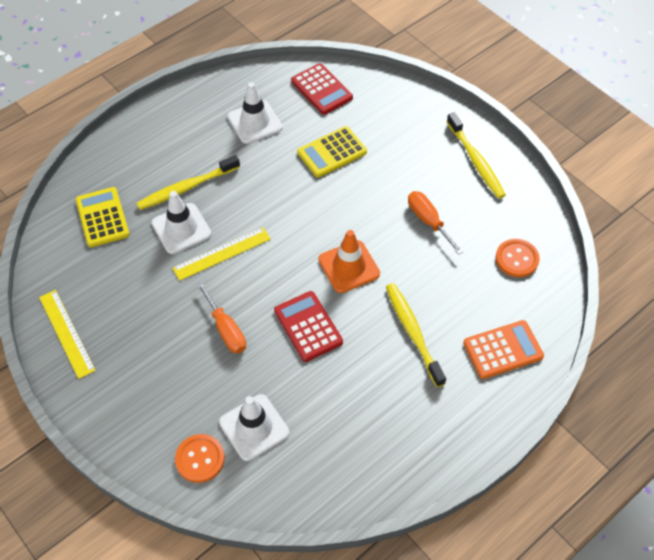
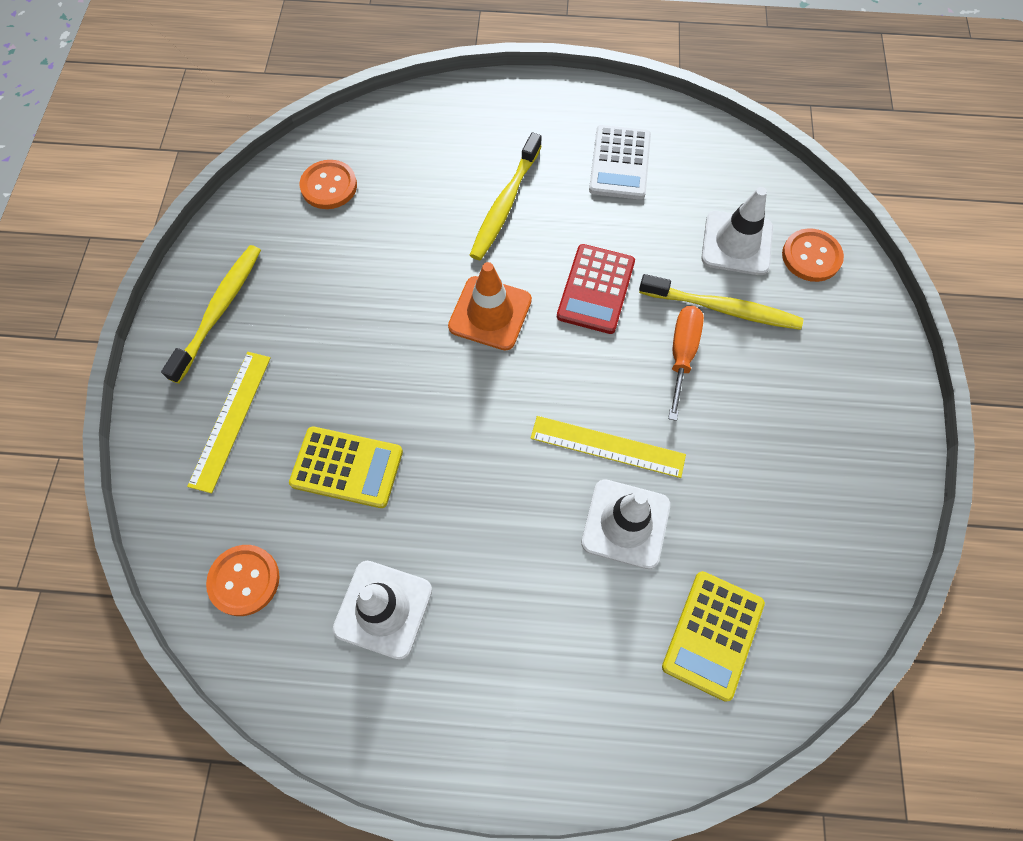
camera: 135 degrees left, 10 degrees up
yellow ruler [39,290,96,379] -> yellow ruler moved to [187,352,271,493]
yellow toothbrush [136,155,240,210] -> yellow toothbrush moved to [639,274,803,330]
red calculator [291,63,353,115] -> orange button [206,545,280,616]
orange screwdriver [408,191,463,255] -> none
orange calculator [463,320,544,379] -> none
none -> white calculator [589,125,651,200]

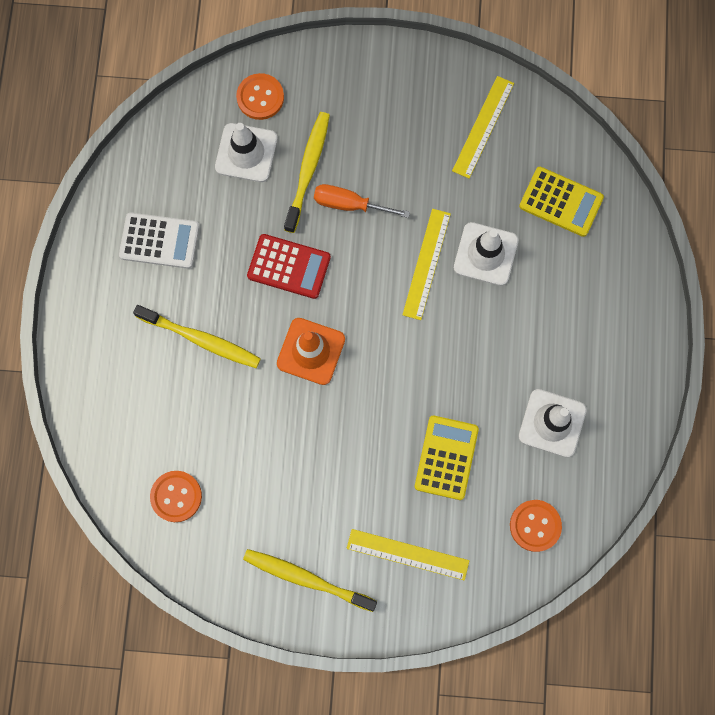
camera: 90 degrees left, 10 degrees up
none -> yellow ruler [452,76,514,179]

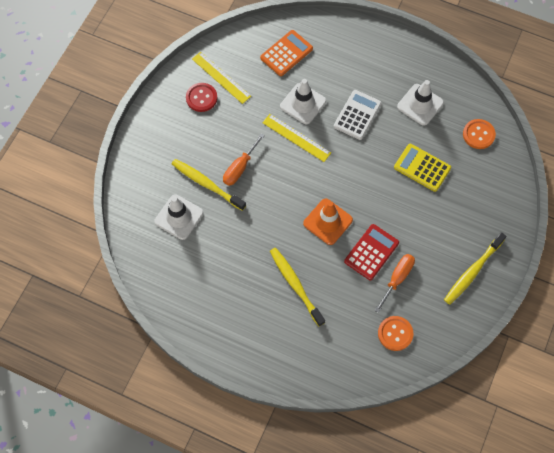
camera: 70 degrees left, 10 degrees down
white calculator [119,213,199,269] -> white calculator moved to [334,90,381,140]
yellow toothbrush [133,305,261,368] -> yellow toothbrush turned 75 degrees counterclockwise [270,248,325,326]
orange button [236,73,284,120] -> none
red calculator [247,234,331,299] -> red calculator moved to [344,224,399,280]
yellow ruler [347,529,469,581] -> none
yellow calculator [519,167,604,237] -> orange calculator [260,30,313,76]
none -> red button [186,83,217,112]
none -> orange screwdriver [374,254,415,313]

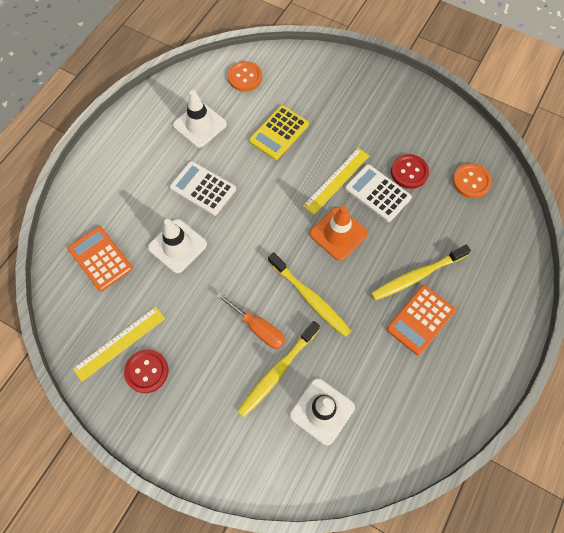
camera: 85 degrees left, 0 degrees up
yellow ruler [262,114,331,162] -> yellow ruler moved to [303,148,369,215]
red calculator [344,224,399,280] -> white calculator [345,164,412,222]
orange screwdriver [374,254,415,313] -> red button [391,154,429,189]
yellow toothbrush [444,232,506,305] -> yellow toothbrush moved to [268,252,351,337]
none -> orange calculator [387,285,456,356]

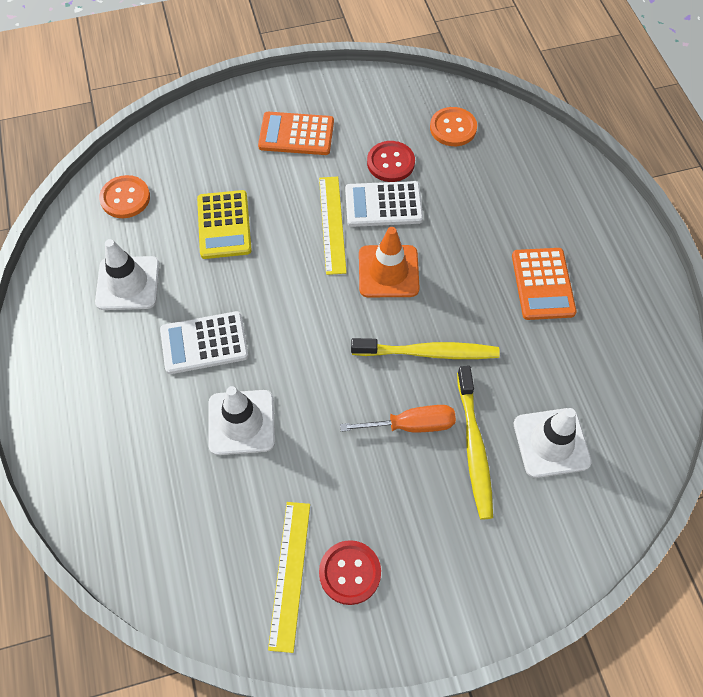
camera: 45 degrees left, 5 degrees down
orange calculator [68,226,133,291] -> orange calculator moved to [258,112,334,155]
yellow toothbrush [371,244,471,301] -> none

